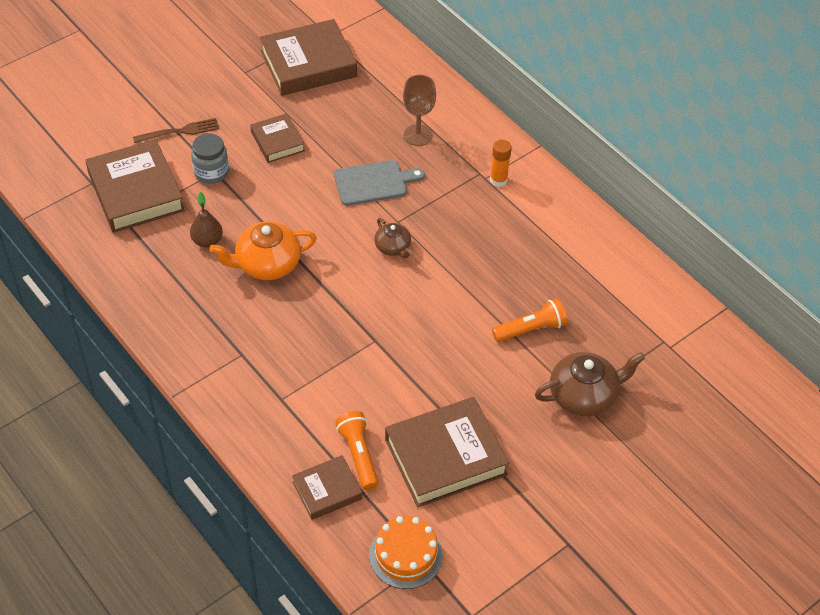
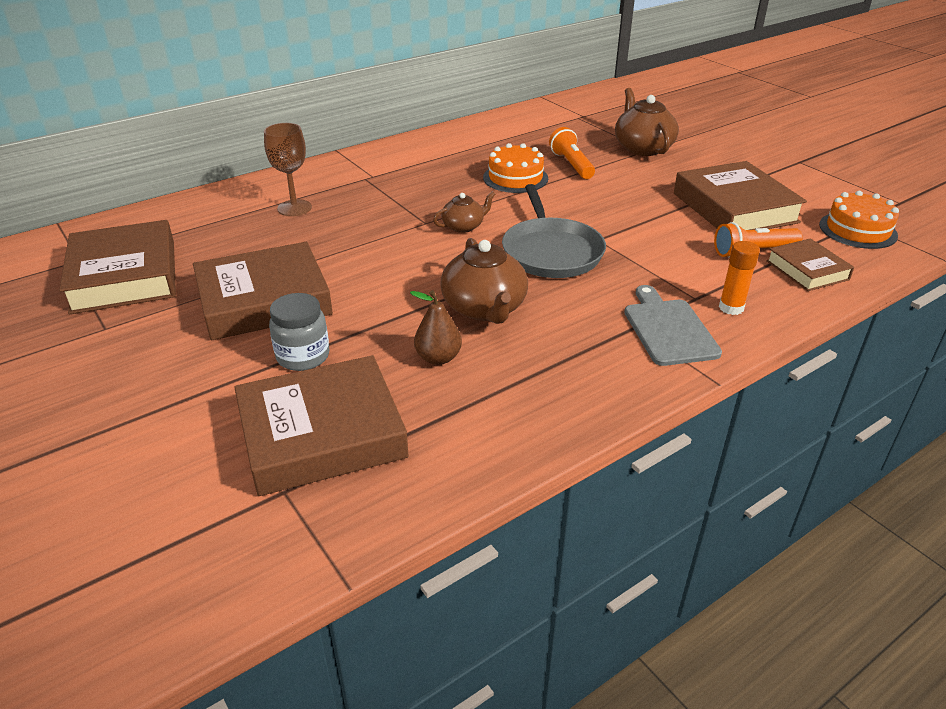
camera: 85 degrees left, 15 degrees down
brown fork [133,118,219,143] -> none
orange teapot [210,222,317,280] -> brown teapot [440,238,528,324]
brown book [250,113,305,163] -> brown book [193,242,333,340], size x1.80
grey cutting board [334,160,425,206] -> grey cutting board moved to [624,285,722,366]
orange glue stick [490,140,512,187] -> orange glue stick moved to [719,241,760,315]
none -> orange cake [483,143,548,193]
none -> grey pan [502,184,606,278]

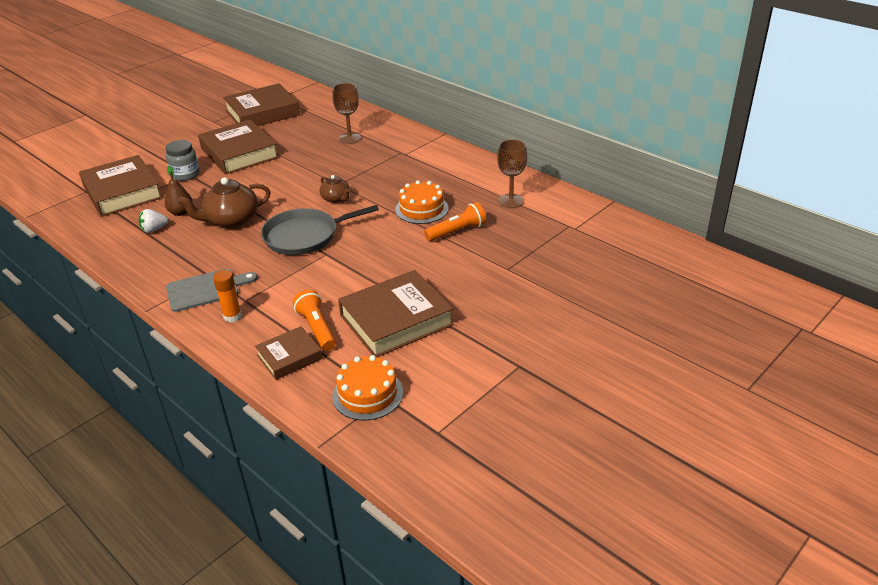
camera: 80 degrees right, 0 degrees up
brown teapot [615,88,679,156] -> none
none -> white strawberry [139,209,168,233]
none -> brown goblet [497,139,527,208]

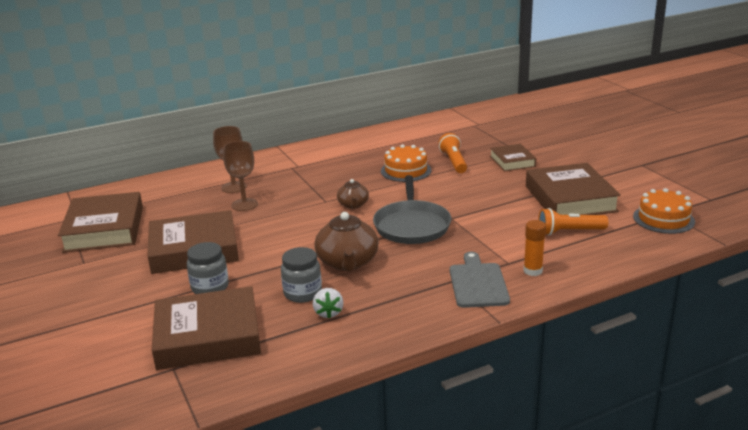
camera: 70 degrees left, 10 degrees down
brown pear [164,166,193,216] -> grey jar [281,247,322,303]
brown book [255,326,323,380] -> brown book moved to [490,144,536,172]
brown teapot [319,175,350,203] -> brown teapot turned 105 degrees clockwise [337,179,369,209]
brown goblet [497,139,527,208] -> brown goblet moved to [223,141,258,211]

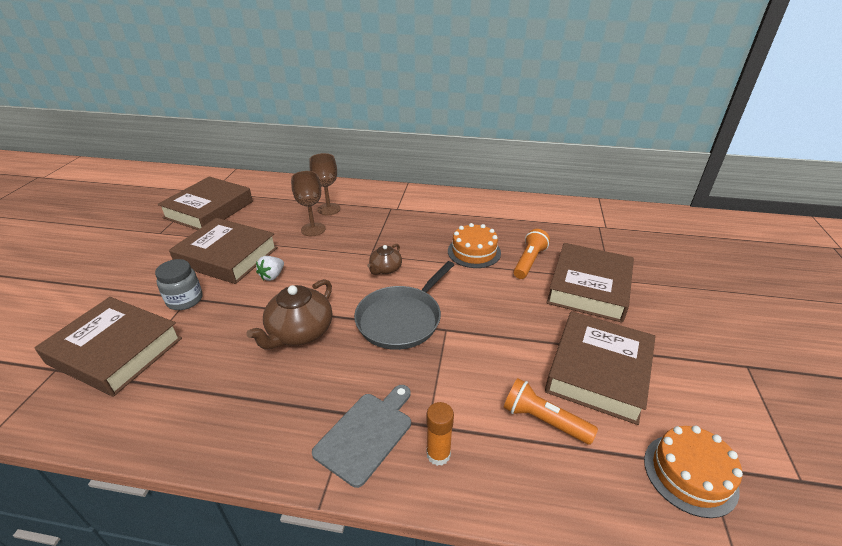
camera: 35 degrees right, 10 degrees up
grey jar [281,247,322,303] -> none
white strawberry [313,288,343,319] -> white strawberry moved to [256,256,284,281]
brown book [490,144,536,172] -> brown book [547,243,634,323], size x1.80

